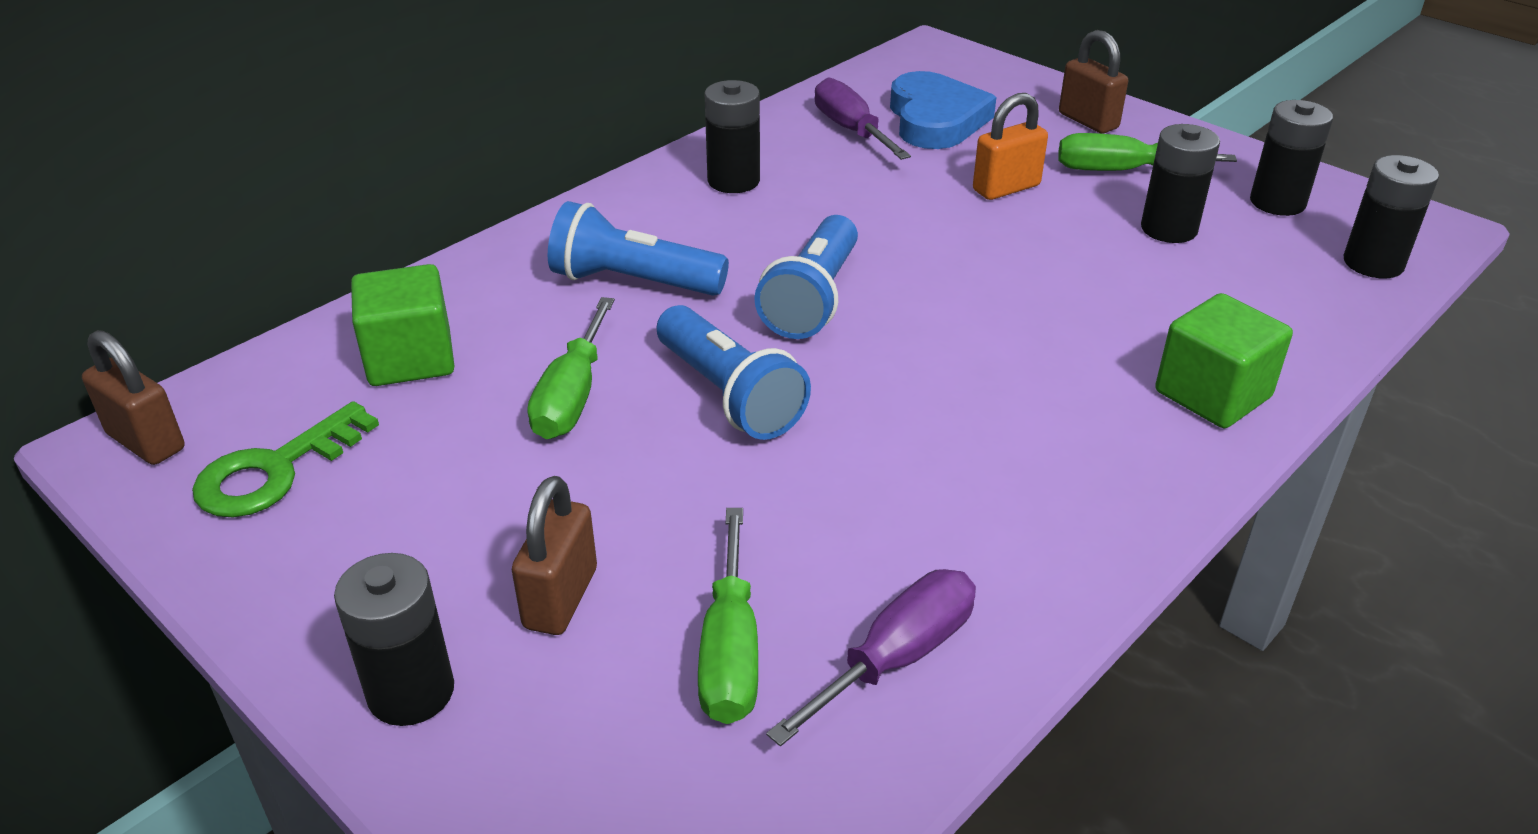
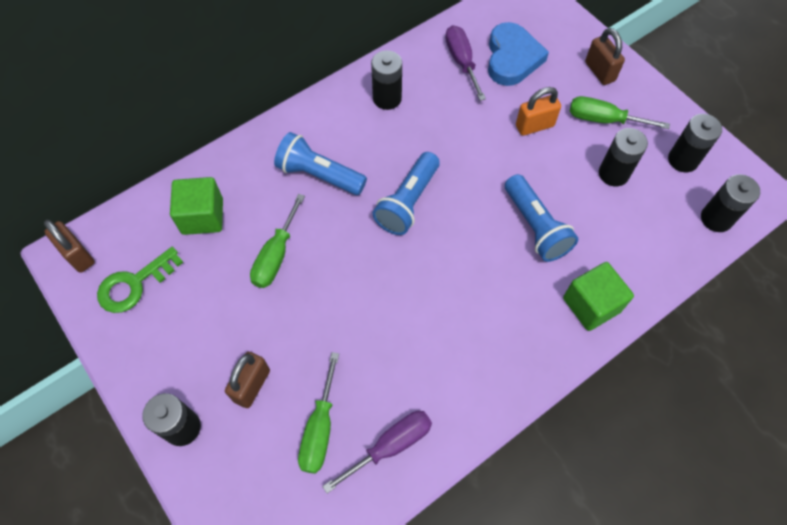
camera: 10 degrees right, 25 degrees up
blue flashlight [657,305,811,440] -> blue flashlight moved to [505,174,578,262]

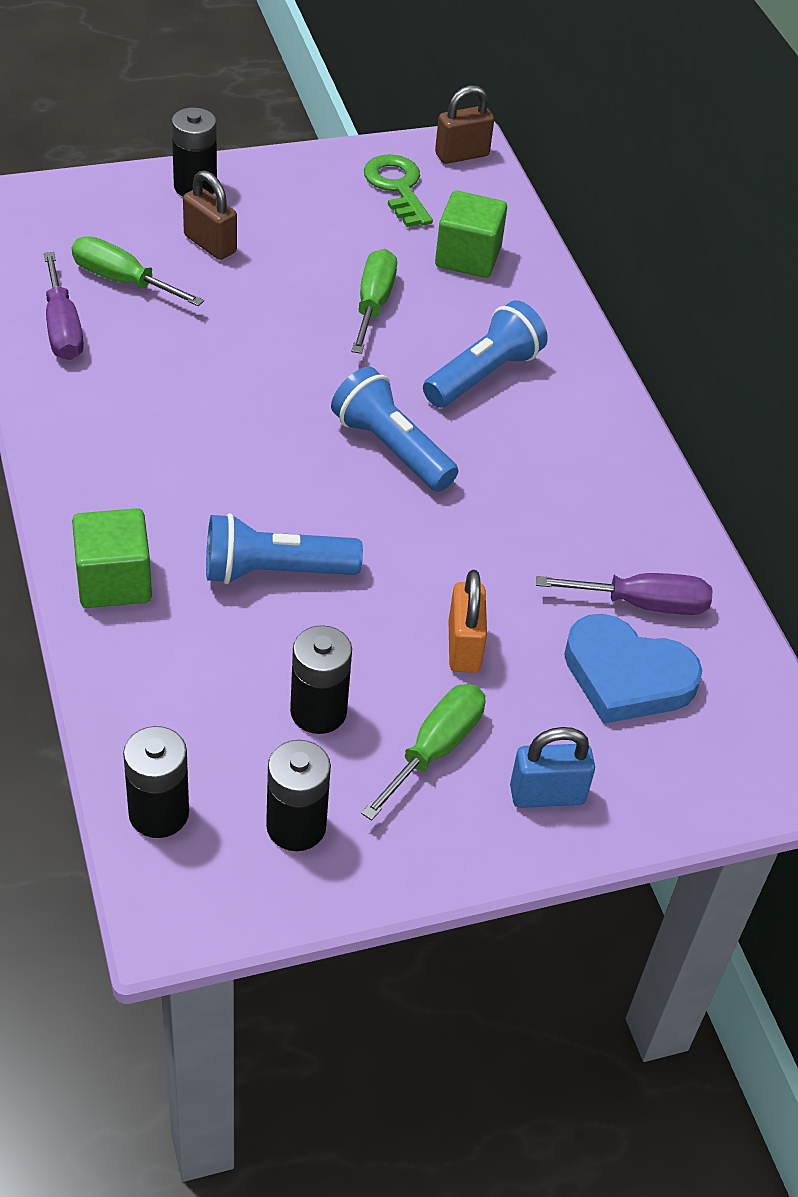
camera: 105 degrees right, 15 degrees down
green screwdriver [250,194,305,288] -> green screwdriver turned 60 degrees clockwise [352,249,397,354]
black battery [371,50,402,110] -> none
brown padlock [585,28,625,85] -> blue padlock [510,727,595,808]

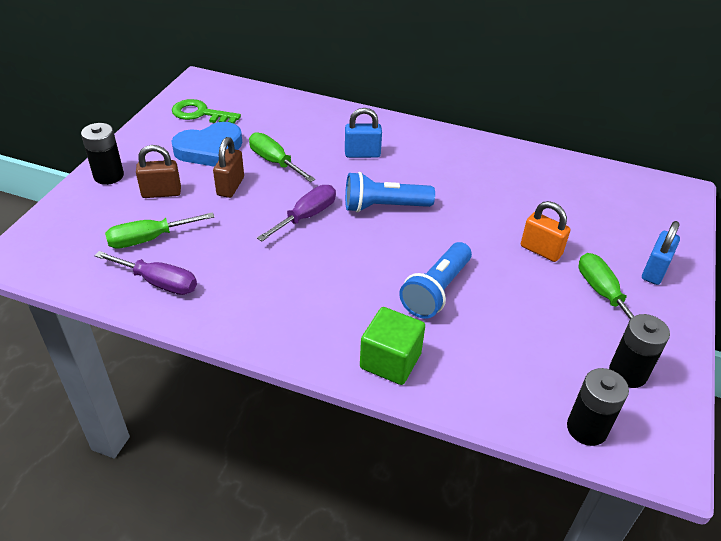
camera: 50 degrees left, 5 degrees down
black battery [290,625,352,734] -> none
blue flashlight [423,300,548,408] -> blue padlock [345,108,382,158]
brown padlock [435,85,494,164] -> brown padlock moved to [213,137,244,198]
green cube [435,191,507,278] -> none
purple screwdriver [536,573,712,615] -> purple screwdriver moved to [257,185,336,241]
blue heart [564,614,702,724] -> blue heart moved to [171,122,242,167]

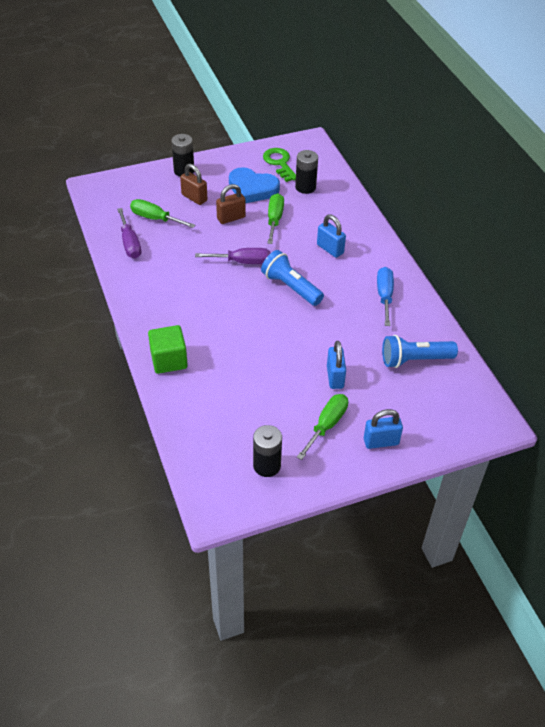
camera: 50 degrees right, 5 degrees up
blue flashlight [399,242,472,319] -> blue flashlight moved to [382,335,458,368]
orange padlock [521,201,570,262] -> blue padlock [327,341,346,389]
black battery [567,368,629,446] -> black battery moved to [295,150,318,194]
none -> blue screwdriver [377,267,394,326]

